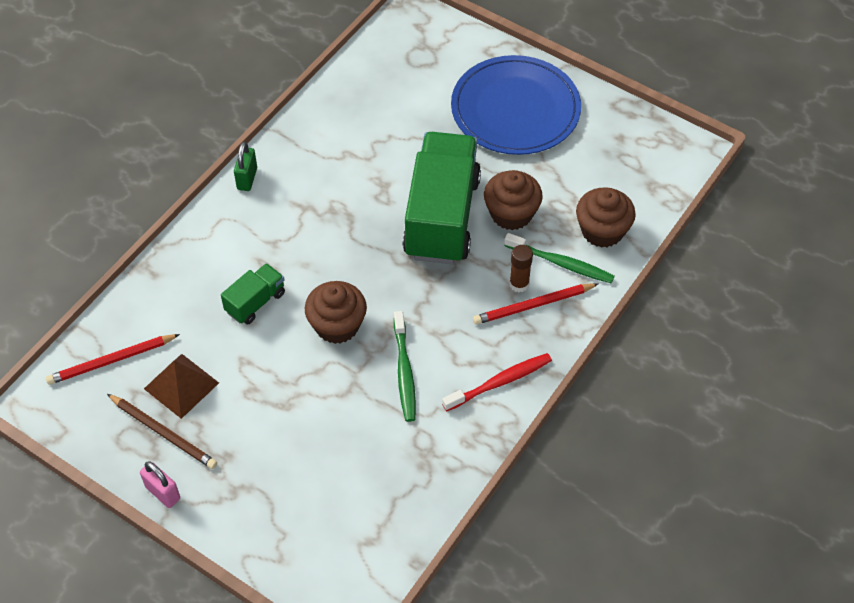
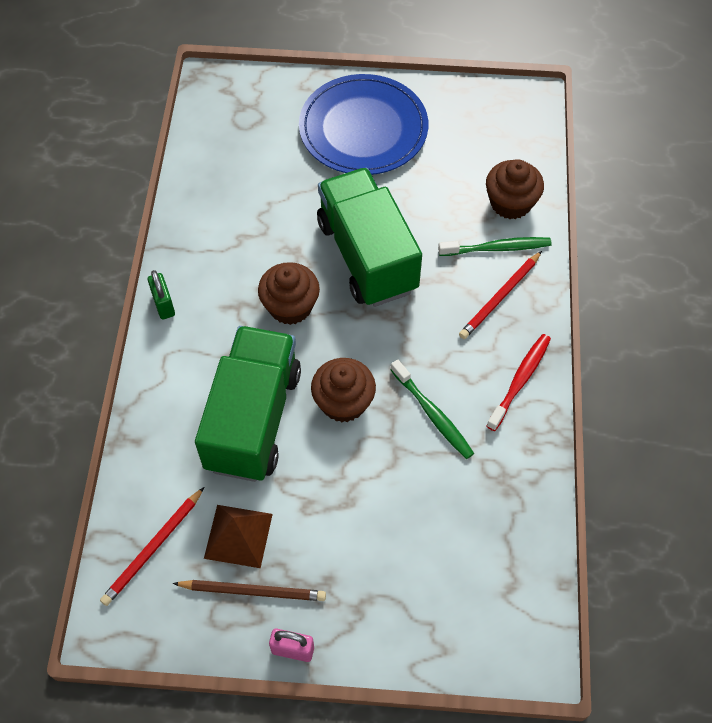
camera: 30 degrees left, 5 degrees up
green truck [221,263,285,324] -> green truck [195,326,301,482], size x2.19
brown cupcake [484,170,543,230] -> brown cupcake moved to [258,262,320,325]
brown glue stick [509,245,533,292] -> none

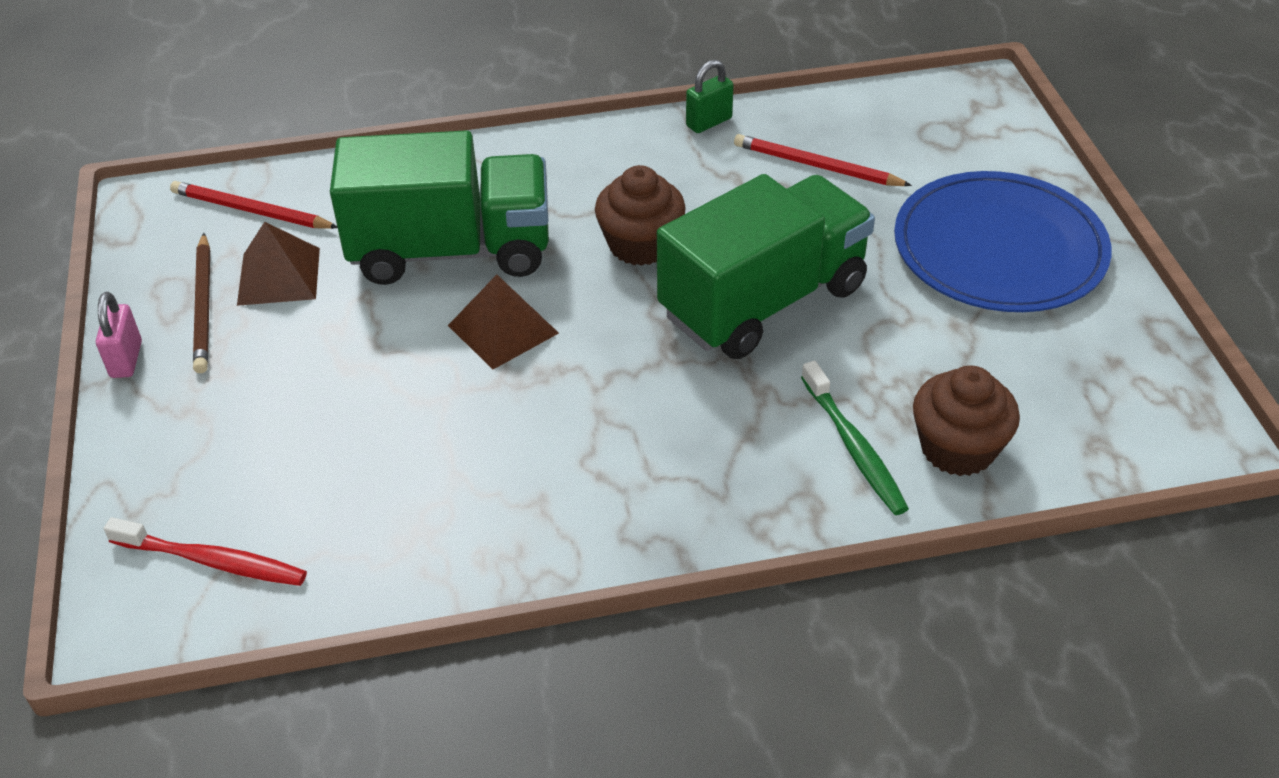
camera: 75 degrees right, 15 degrees down
green padlock [148,270,175,320] -> green padlock moved to [686,60,734,133]
brown cupcake [311,358,376,422] -> brown pyramid [448,275,559,369]
green toothbrush [391,360,474,459] -> none
red pencil [459,251,542,339] -> red pencil moved to [734,134,912,186]
red toothbrush [487,334,551,431] -> red toothbrush moved to [104,517,307,586]

